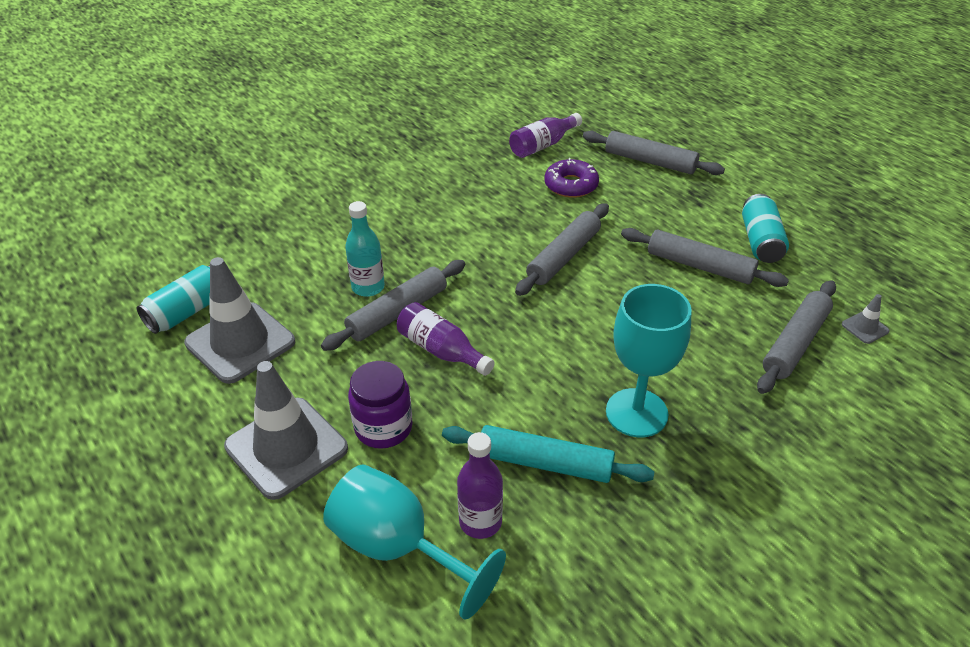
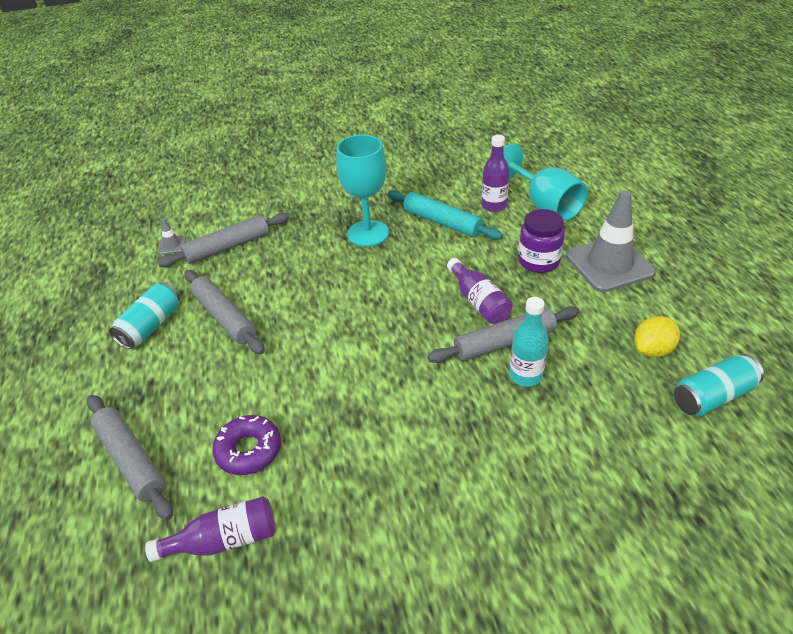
camera: 155 degrees left, 0 degrees up
grey traffic cone [184,257,295,384] -> yellow lemon [634,316,680,357]
grey rolling pin [515,203,609,296] -> none

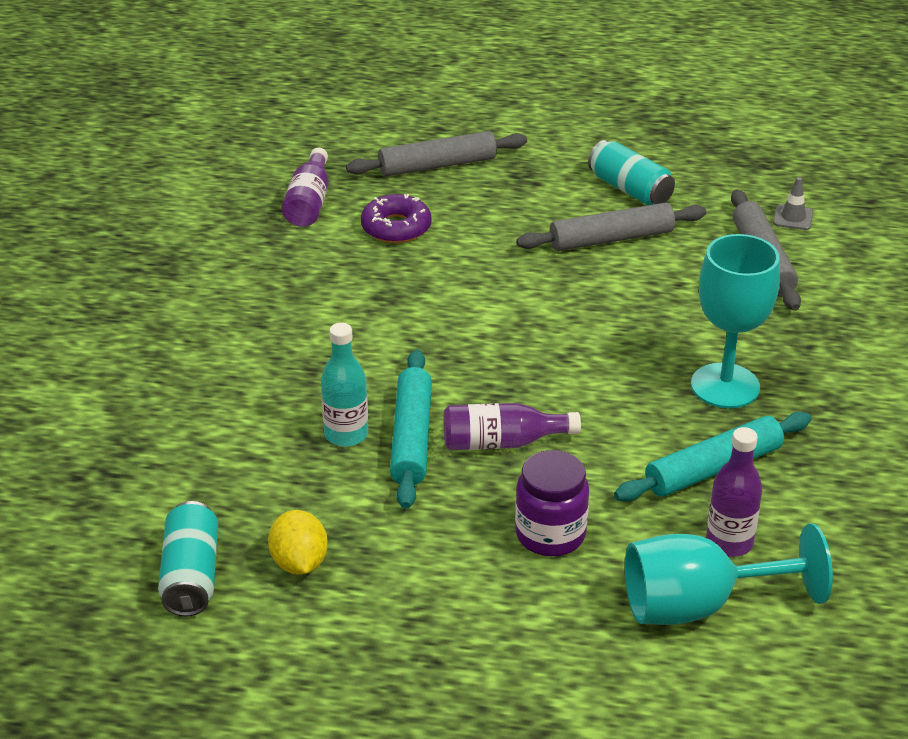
camera: 110 degrees right, 5 degrees down
grey rolling pin [428,306,580,363] -> turquoise rolling pin [390,349,432,509]
grey traffic cone [566,190,656,292] -> none

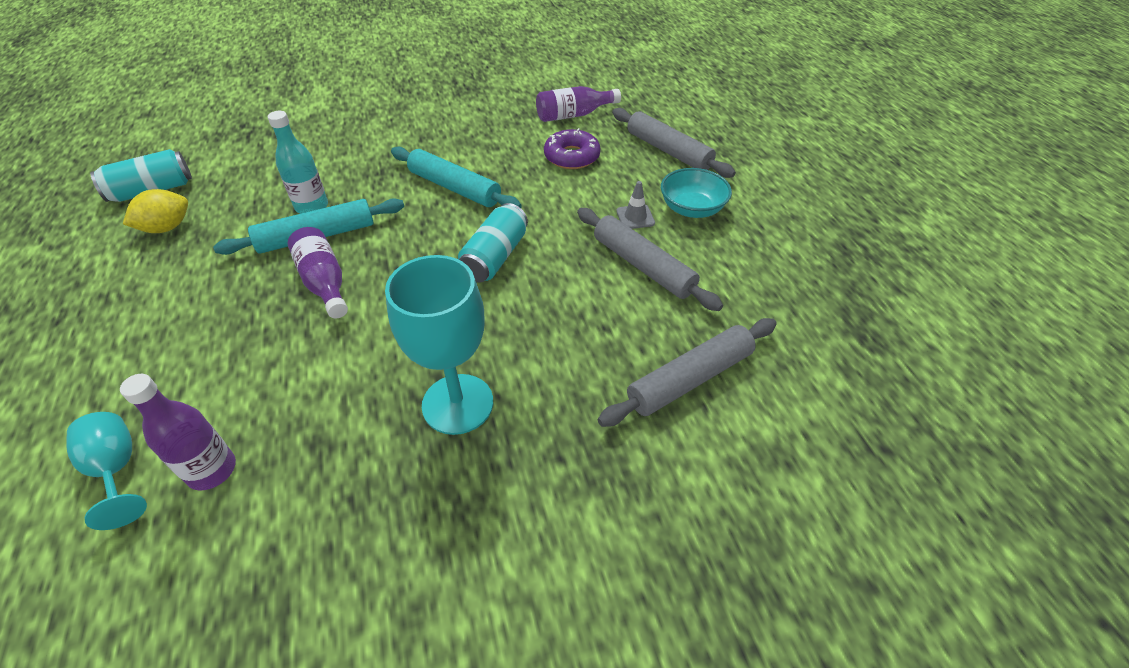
camera: 65 degrees right, 10 degrees up
purple jar [515,450,589,556] -> none
turquoise can [588,140,675,205] -> turquoise can moved to [458,203,528,283]
turquoise rolling pin [614,412,811,502] -> turquoise rolling pin moved to [391,146,522,208]
turquoise goblet [625,523,833,625] -> turquoise goblet [66,412,147,530], size x0.60
grey traffic cone [773,177,813,230] -> grey traffic cone moved to [616,181,655,229]
none -> turquoise bowl [661,168,732,218]

